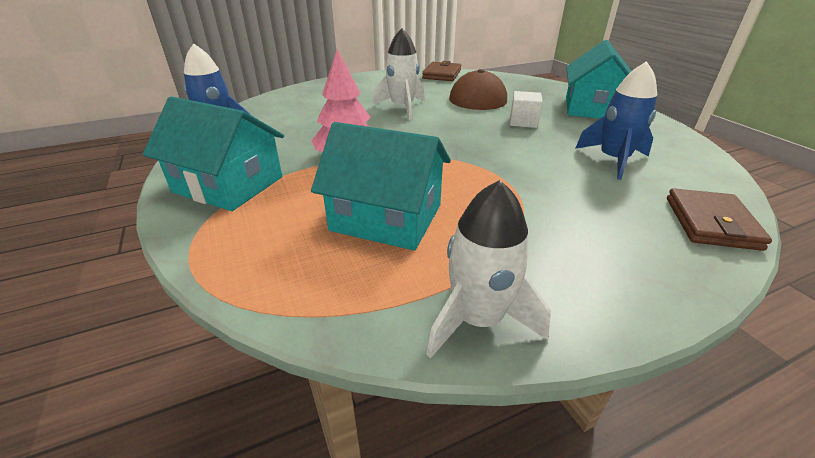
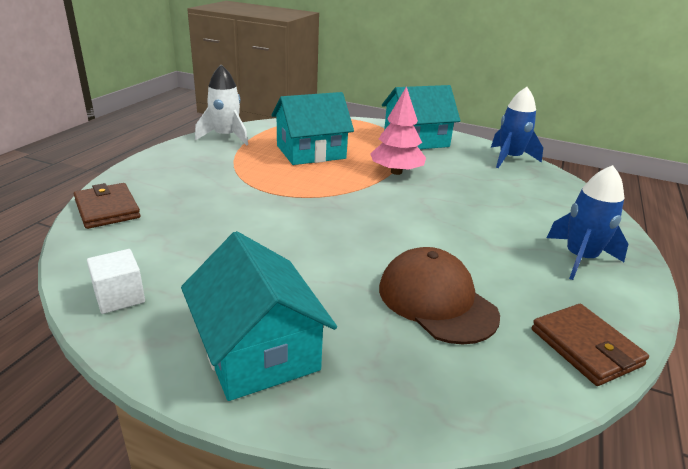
camera: 135 degrees right, 5 degrees down
white rocket [373,28,425,120] -> none
white cube [510,91,543,128] -> white cube moved to [87,249,145,314]
blue rocket [575,61,657,180] -> blue rocket moved to [547,165,628,280]

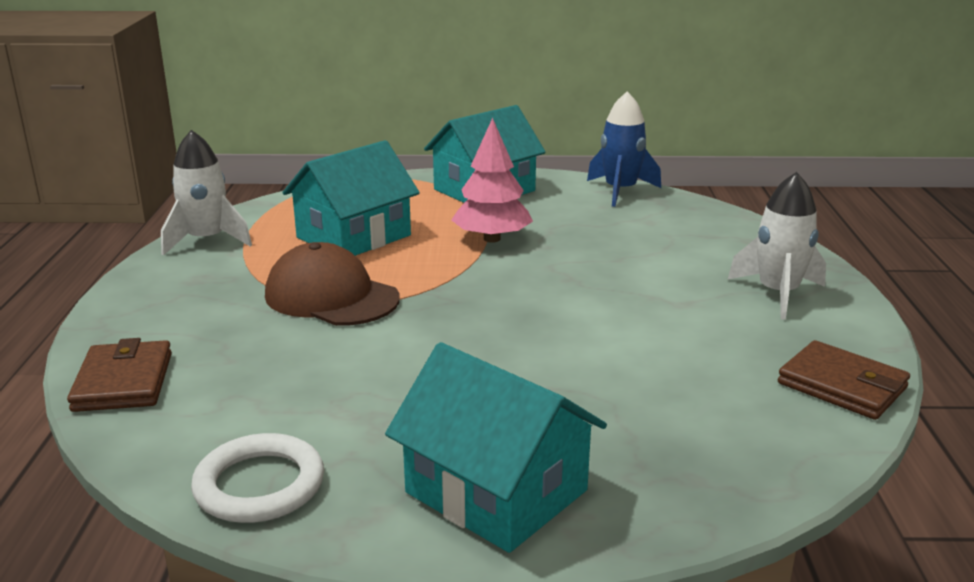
camera: 20 degrees left, 5 degrees down
brown wallet [74,183,141,229] -> brown wallet turned 45 degrees clockwise [67,338,172,412]
white cube [87,249,145,314] -> white ring [191,433,324,523]
brown cap [379,247,500,345] -> brown cap moved to [265,242,400,326]
blue rocket [547,165,628,280] -> white rocket [728,172,826,320]

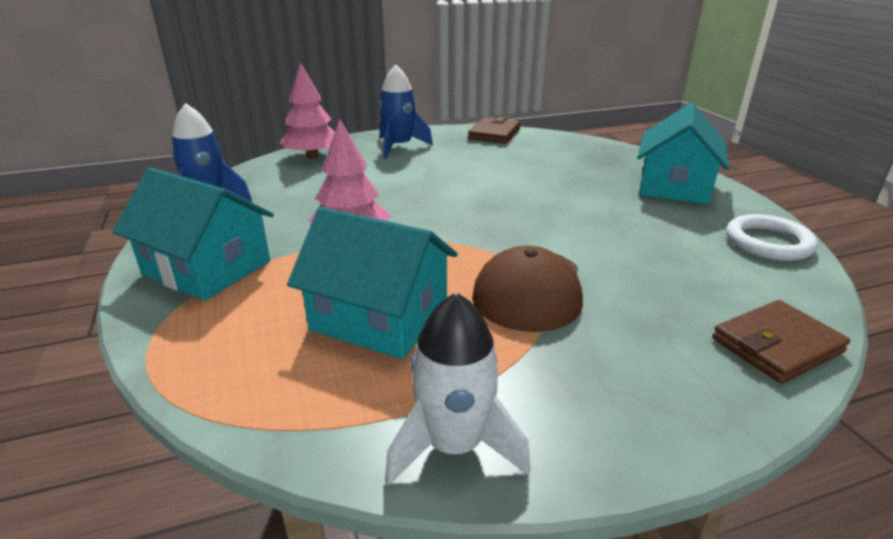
camera: 110 degrees left, 5 degrees up
white rocket [728,172,826,320] -> blue rocket [379,65,433,158]
none -> pink tree [280,62,335,159]

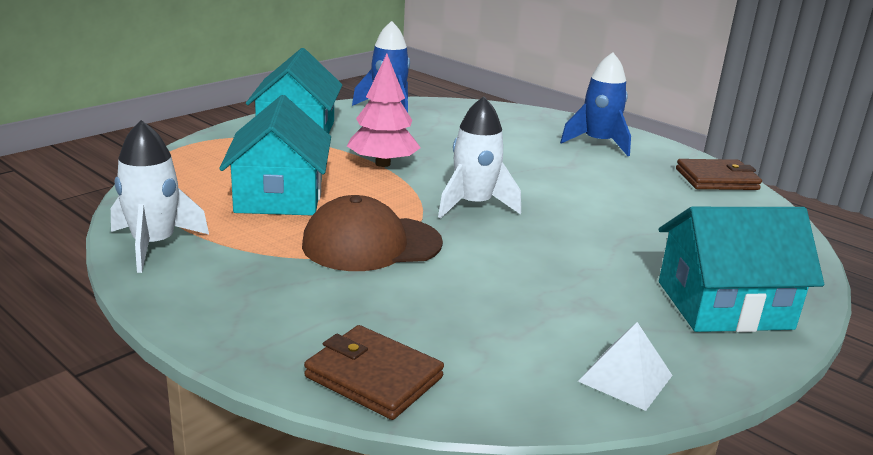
camera: 60 degrees right, 5 degrees down
pink tree [280,62,335,159] -> none
white ring [726,214,818,261] -> white pyramid [578,322,673,411]
none -> white rocket [438,96,521,218]

